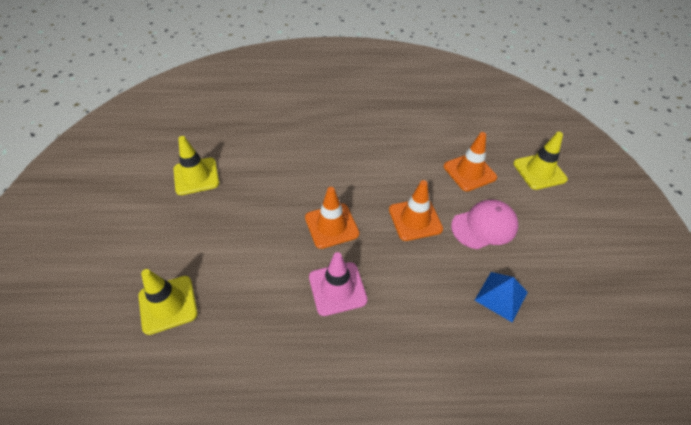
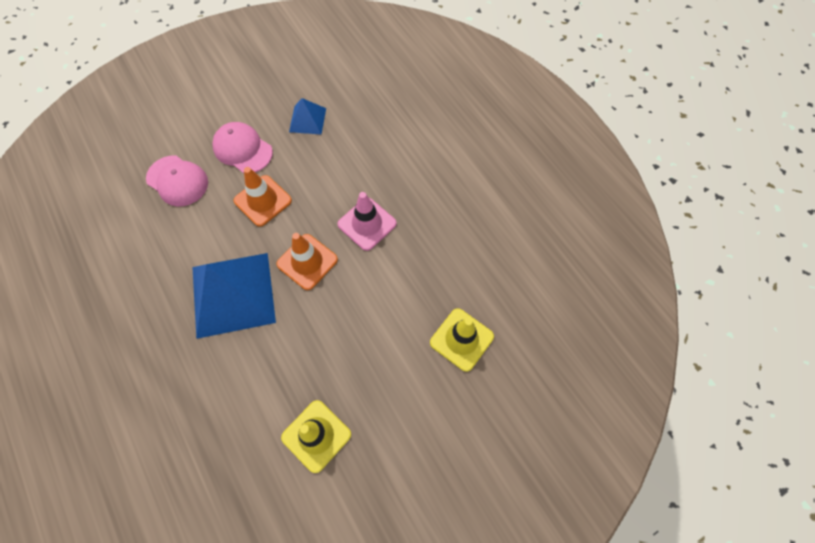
camera: 120 degrees left, 15 degrees up
orange traffic cone [444,132,497,192] -> pink cap [146,156,208,207]
yellow traffic cone [513,132,568,190] -> none
none -> blue pyramid [192,253,276,339]

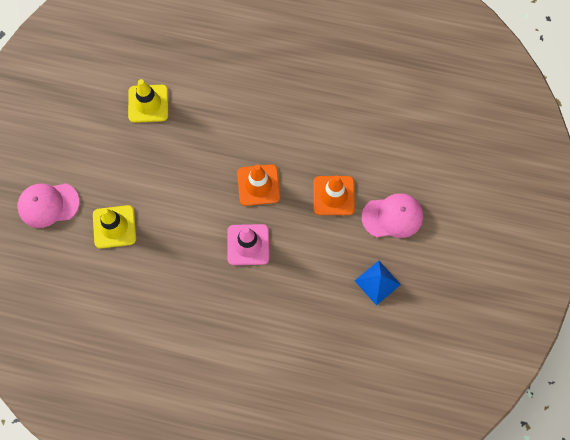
camera: 135 degrees right, 5 degrees up
pink cap [146,156,208,207] -> pink cap moved to [17,184,80,228]
blue pyramid [192,253,276,339] -> none

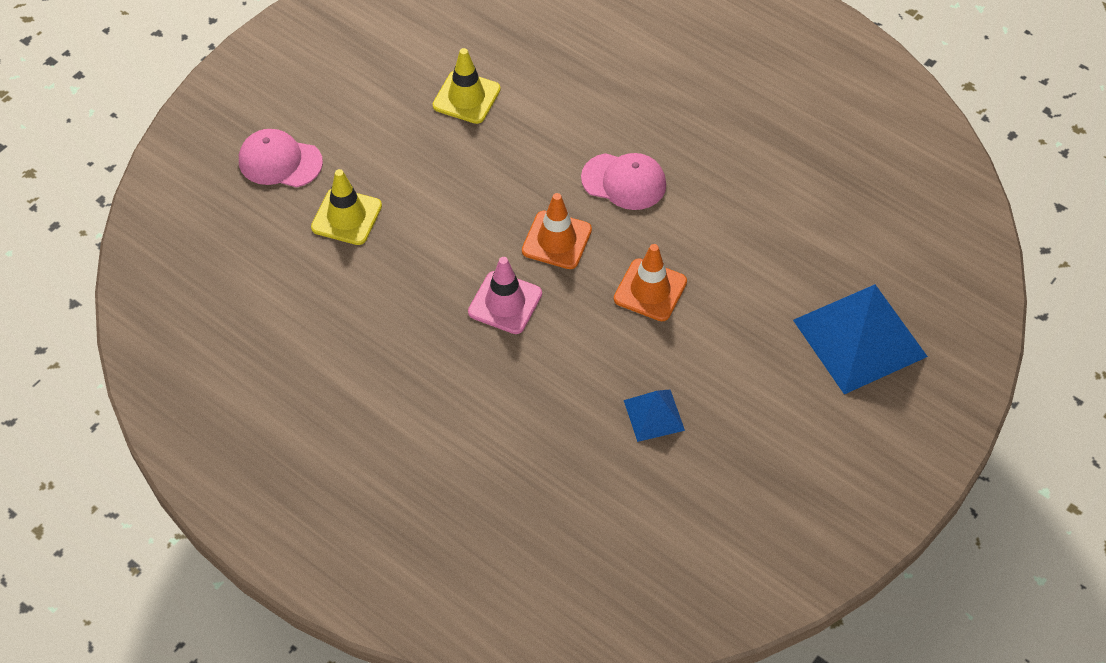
camera: 25 degrees right, 15 degrees down
pink cap [362,193,423,238] -> pink cap moved to [581,153,666,210]
none -> blue pyramid [793,284,928,394]

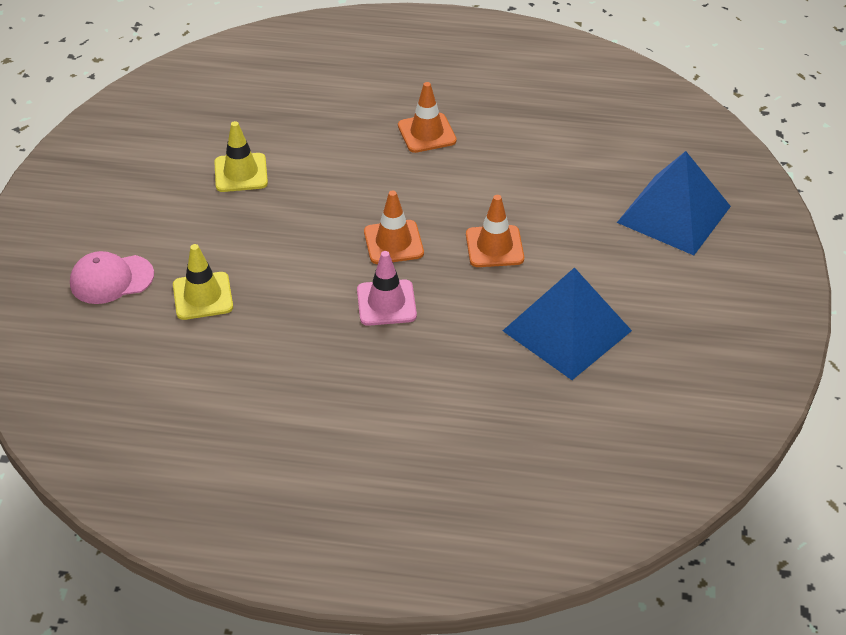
camera: 30 degrees left, 10 degrees down
pink cap [581,153,666,210] -> none
blue pyramid [624,390,685,442] -> blue pyramid [503,267,632,380], size x2.03
none -> orange traffic cone [398,82,457,153]

